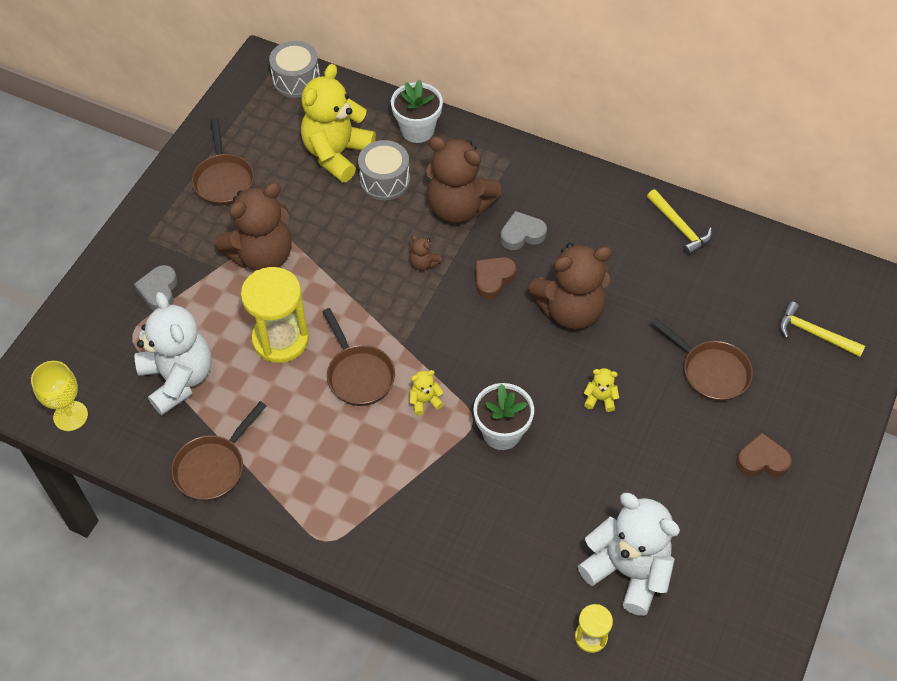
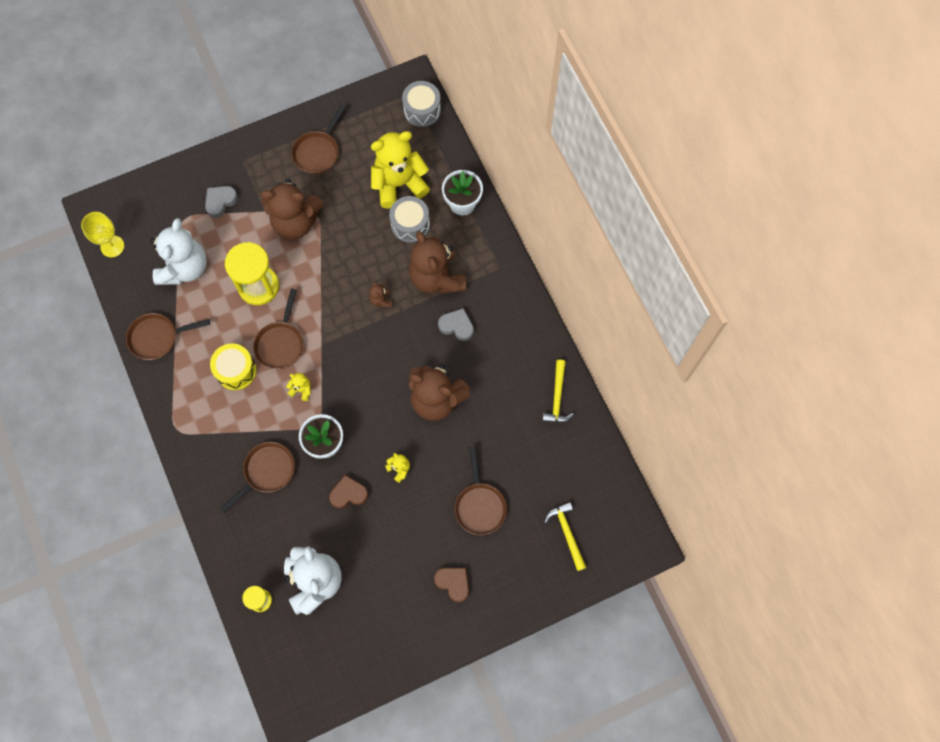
camera: 40 degrees right, 15 degrees up
brown heart [475,257,516,299] -> brown heart moved to [329,475,368,509]
none -> yellow drum [210,343,257,390]
none -> brown pan [220,442,295,513]

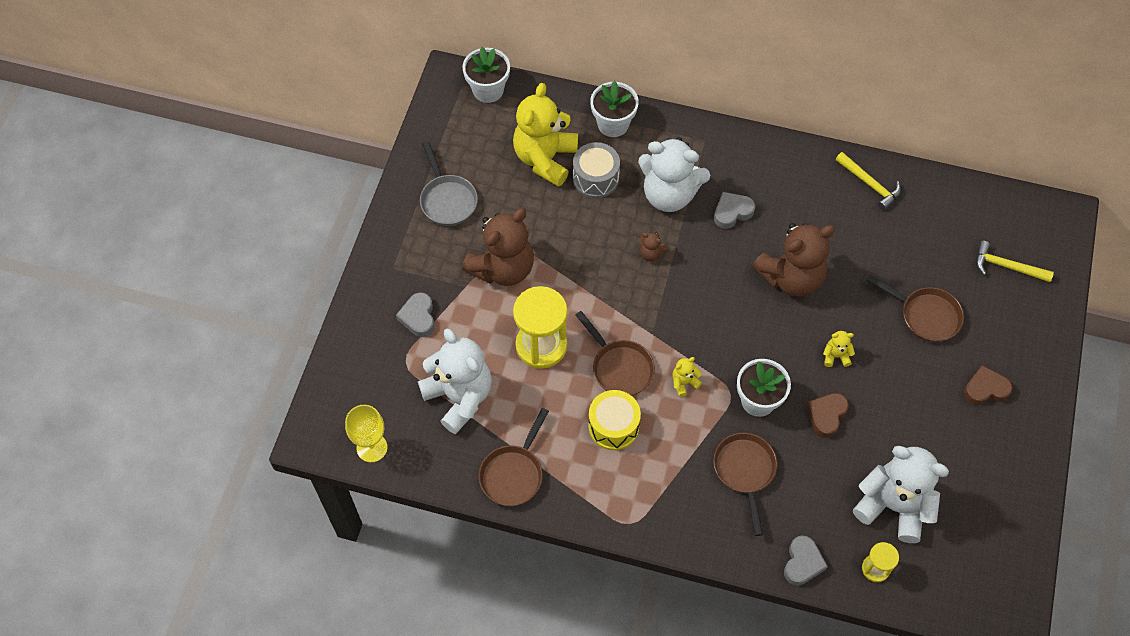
camera: 50 degrees left, 10 degrees down
brown pan [291,105,346,175] -> grey pan [420,141,478,226]
grey drum [402,81,441,127] -> white flower pot [462,47,510,103]
brown teddy bear [409,231,466,294] -> white teddy bear [638,137,710,212]
none -> grey heart [784,536,828,586]

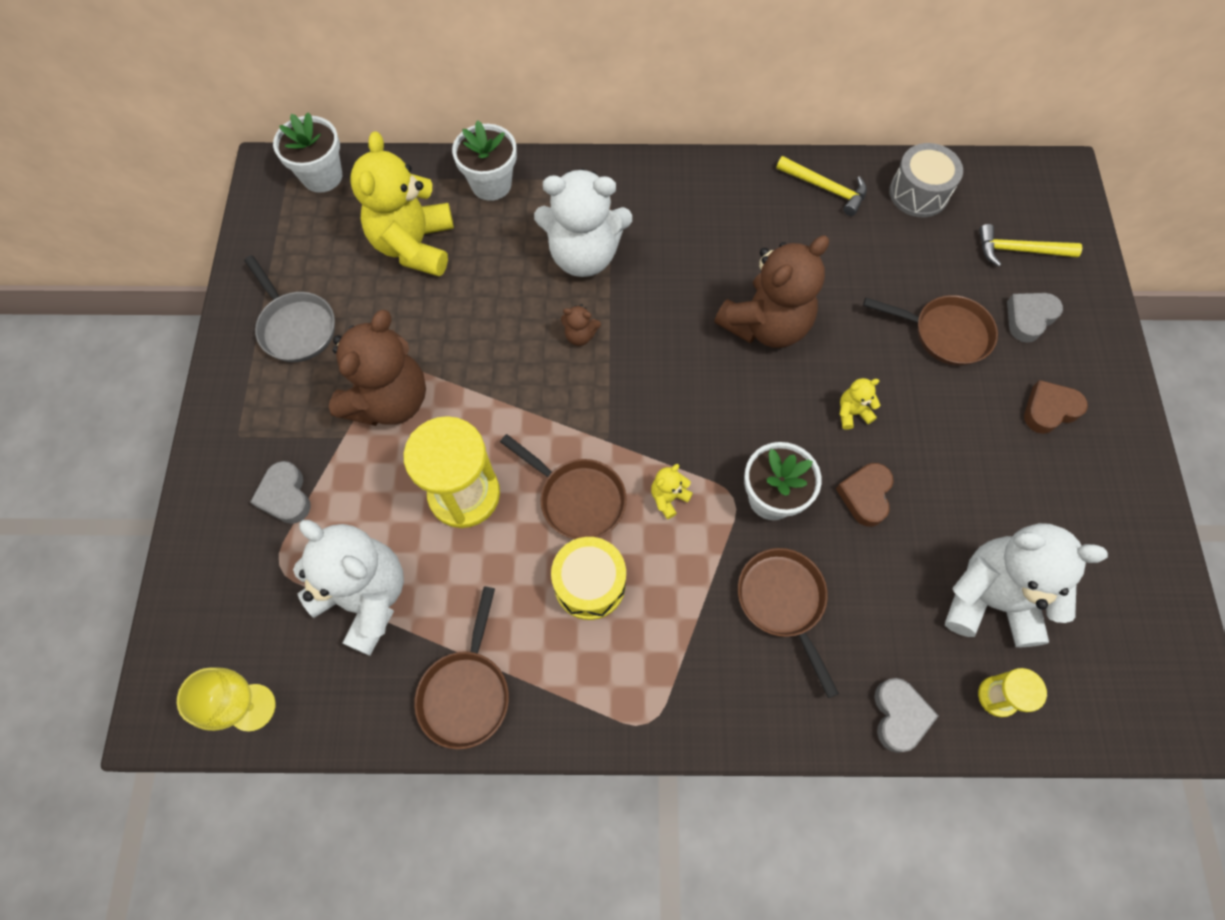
camera: 15 degrees left, 5 degrees up
grey drum [573,142,620,198] -> grey drum moved to [889,143,963,217]
grey heart [714,192,755,229] -> grey heart moved to [1007,293,1063,343]

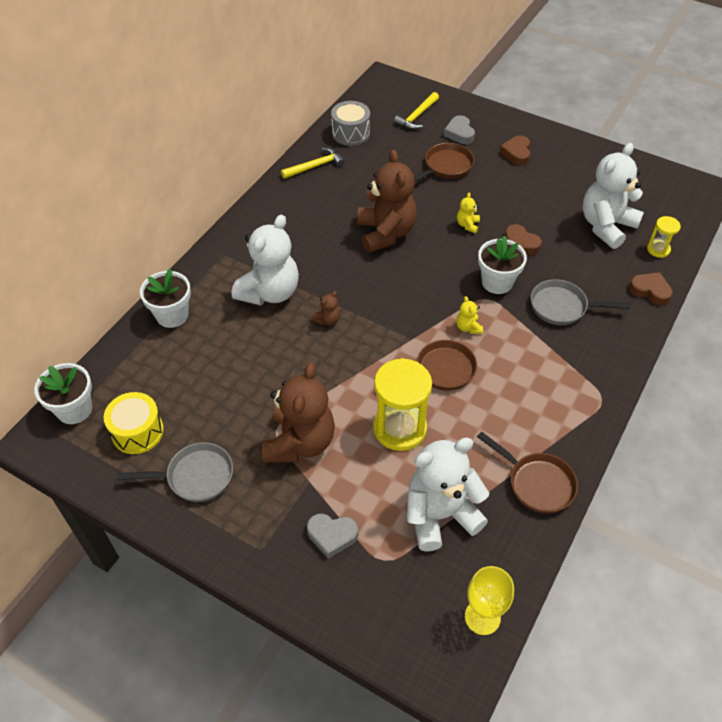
camera: 60 degrees left, 15 degrees down
brown teddy bear [329,310,426,426] -> brown teddy bear turned 45 degrees clockwise [262,362,335,463]
yellow teddy bear [350,131,454,277] -> none
yellow drum [551,537,626,620] -> yellow drum moved to [104,392,164,454]
brown pan [738,548,839,698] -> grey pan [531,279,631,325]
grey heart [874,678,939,753] -> brown heart [629,272,673,305]

